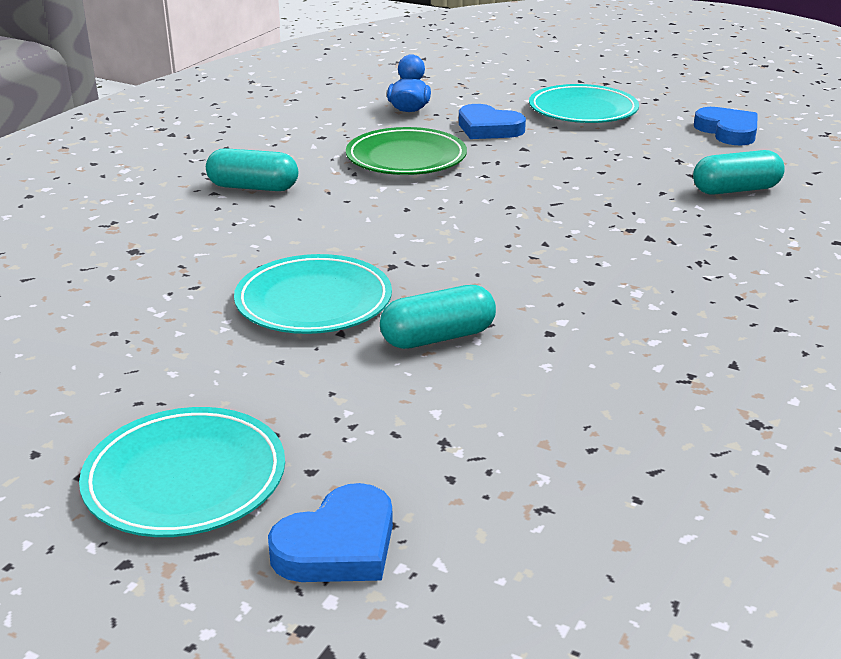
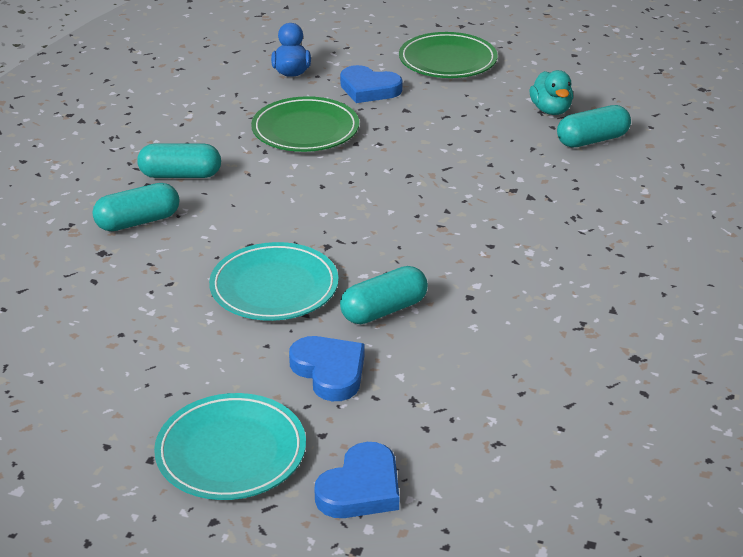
camera: 10 degrees left, 5 degrees up
turquoise plate [529,84,639,123] -> green plate [399,32,498,78]
blue heart [694,107,758,145] -> blue heart moved to [289,336,365,401]
none -> turquoise capsule [92,183,180,231]
none -> turquoise duck [529,70,573,115]

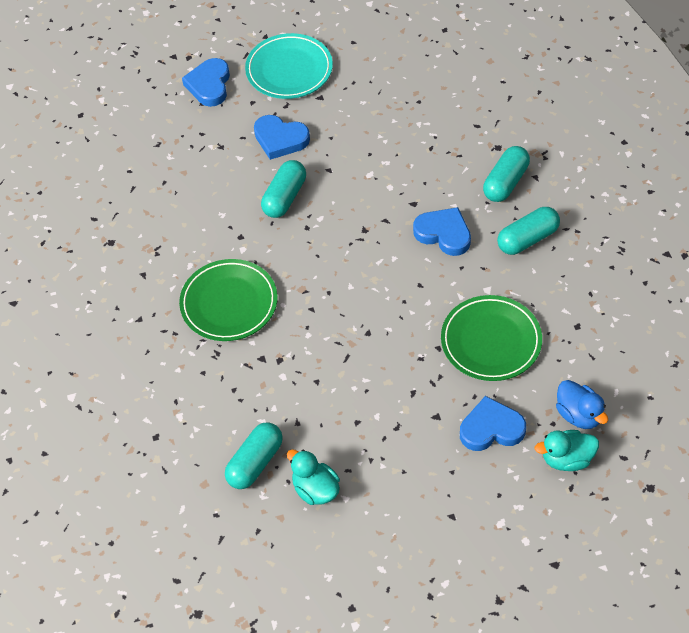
camera: 150 degrees right, 20 degrees up
turquoise plate [209,242,339,321] -> none
green plate [399,32,498,78] -> green plate moved to [179,259,278,341]
none -> blue heart [413,207,471,256]
none -> turquoise duck [535,430,599,471]

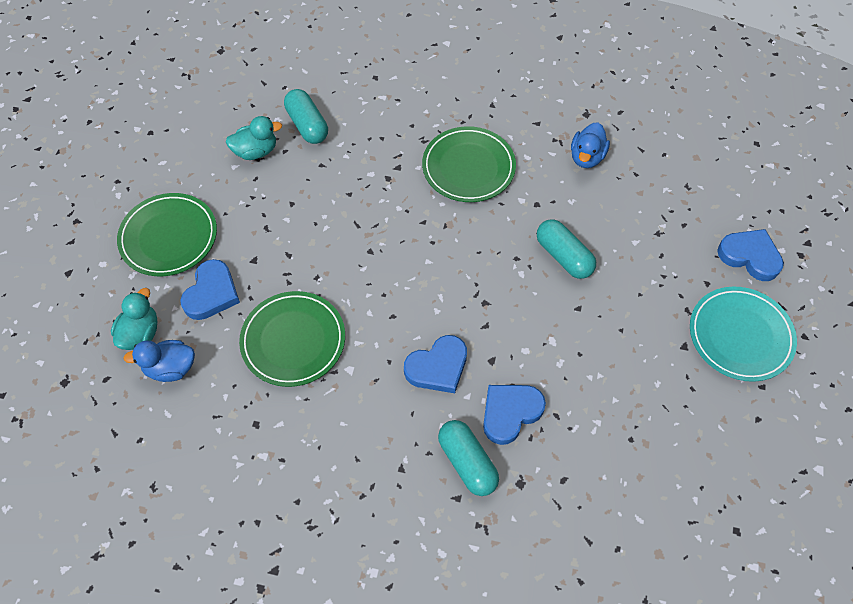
camera: 115 degrees right, 5 degrees up
blue heart [254,115,310,160] -> blue heart moved to [483,385,546,445]
turquoise capsule [497,207,560,255] -> none
none -> green plate [117,193,217,276]
none -> blue duck [571,122,610,168]

